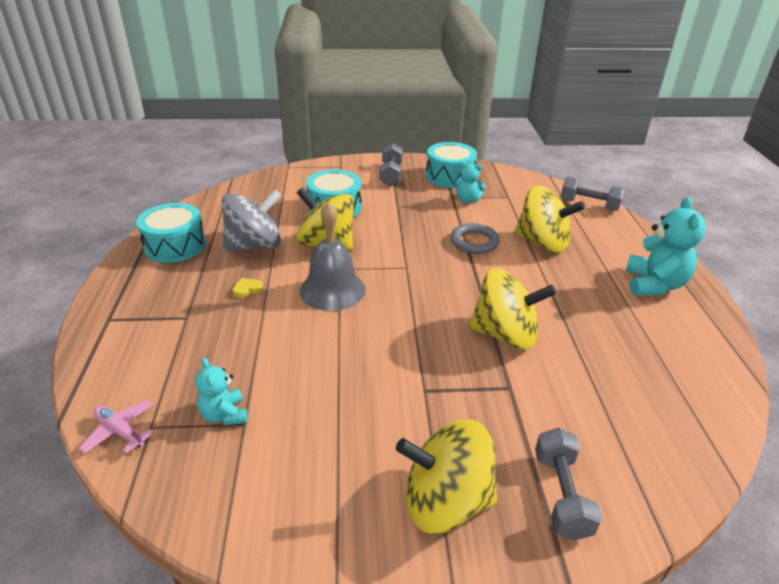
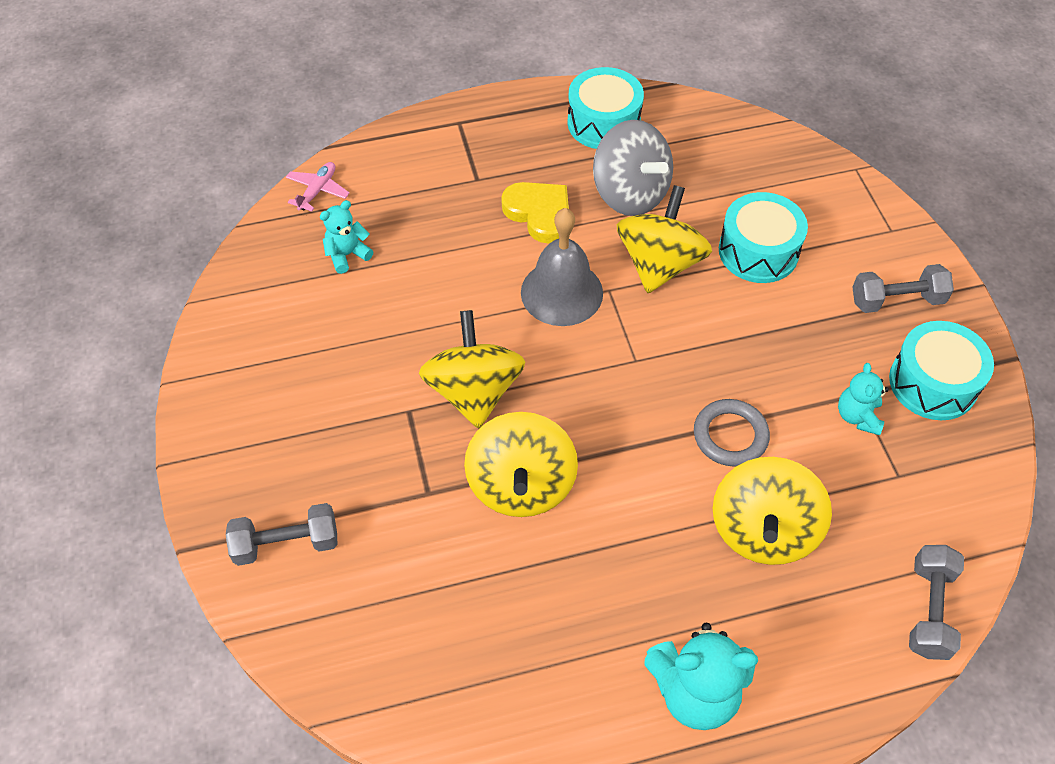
camera: 80 degrees right, 20 degrees up
yellow heart [232,278,263,298] -> yellow heart [501,182,569,244], size x2.18
yellow spinning top [396,420,498,534] -> yellow spinning top moved to [419,310,525,428]

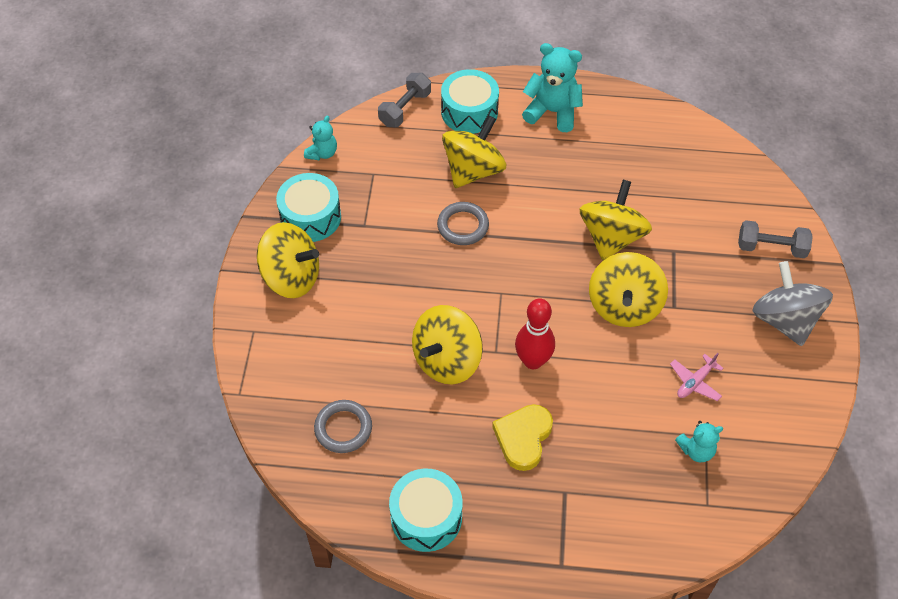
camera: 160 degrees left, 0 degrees up
pink plane [286,162,350,212] -> pink plane moved to [670,353,724,401]
yellow heart [501,182,569,244] -> yellow heart turned 45 degrees clockwise [492,404,553,471]
grey bell [521,208,603,326] -> red bowling pin [515,298,555,369]
grey spinning top [593,120,673,216] -> grey spinning top moved to [752,261,833,346]
turquoise drum [719,192,808,283] -> turquoise drum moved to [441,69,499,134]
turquoise teddy bear [838,363,889,435] -> turquoise teddy bear moved to [304,115,337,160]
grey dumbbell [852,264,954,313] -> yellow spinning top [257,222,319,298]
none -> grey ring [314,400,372,453]

